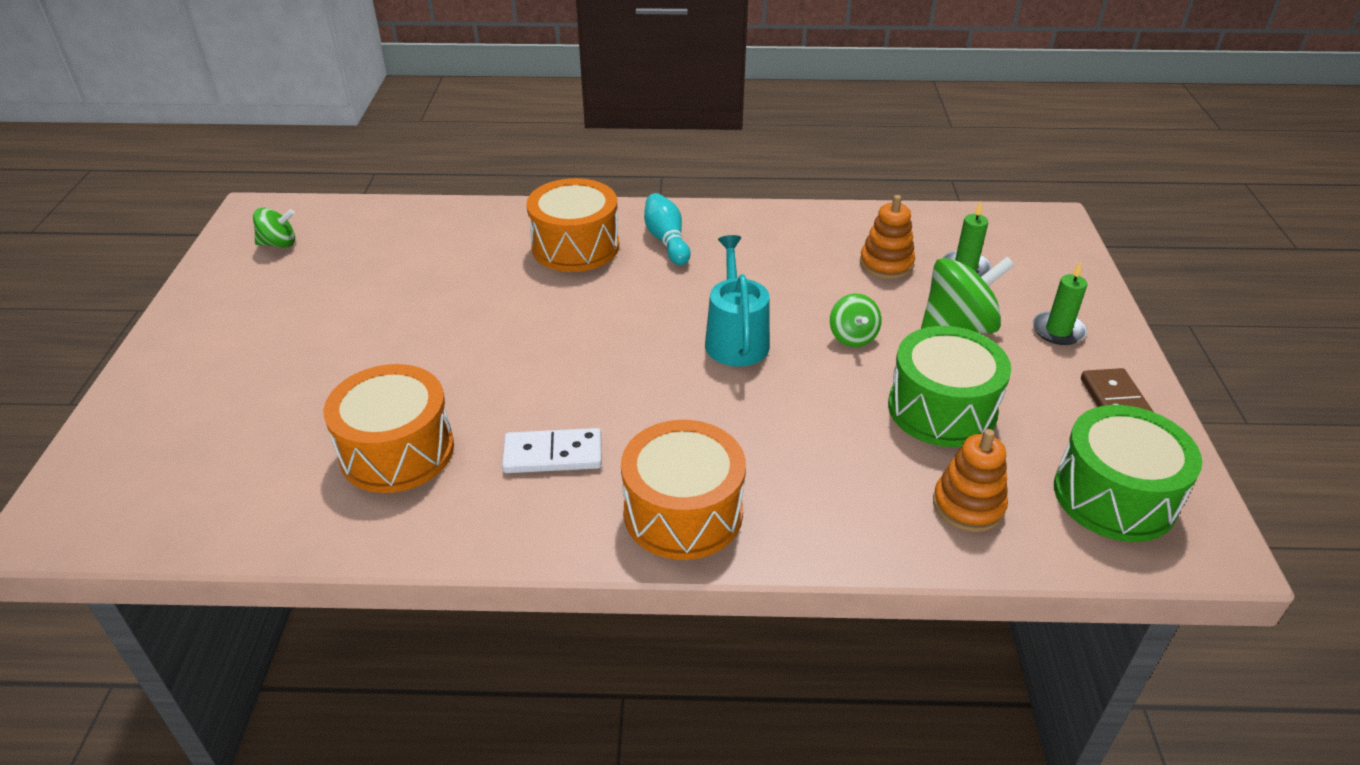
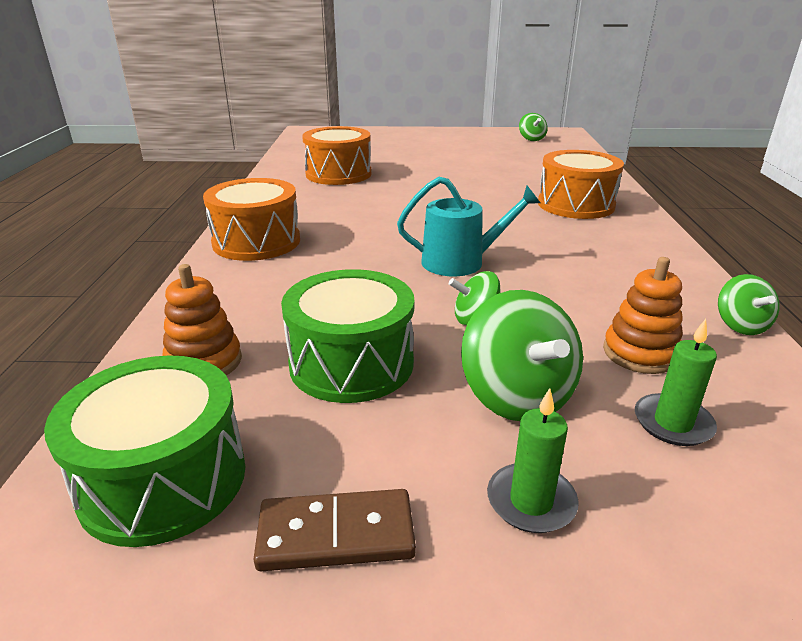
camera: 90 degrees right, 10 degrees down
white domino [502,428,602,473] -> none
turquoise bowling pin [644,193,691,265] -> none
none -> green spinning top [718,274,780,335]

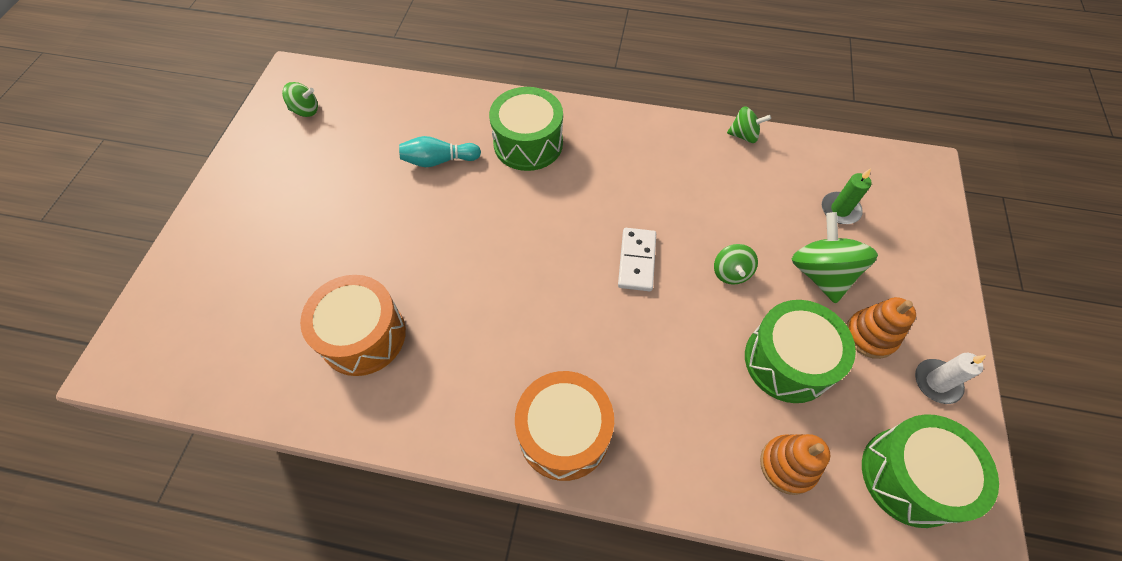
camera: 80 degrees left, 30 degrees up
brown domino [253,489,416,571] -> white candle [915,353,986,404]
turquoise watering can [397,177,540,276] -> white domino [618,228,656,291]
green spinning top [461,290,583,421] -> green spinning top turned 90 degrees counterclockwise [792,212,878,304]
green candle [487,388,579,533] -> none
orange drum [538,150,624,219] -> green drum [489,87,563,171]
orange stacking toy [603,257,683,374] -> orange stacking toy moved to [846,297,916,359]
none -> turquoise bowling pin [399,136,481,167]

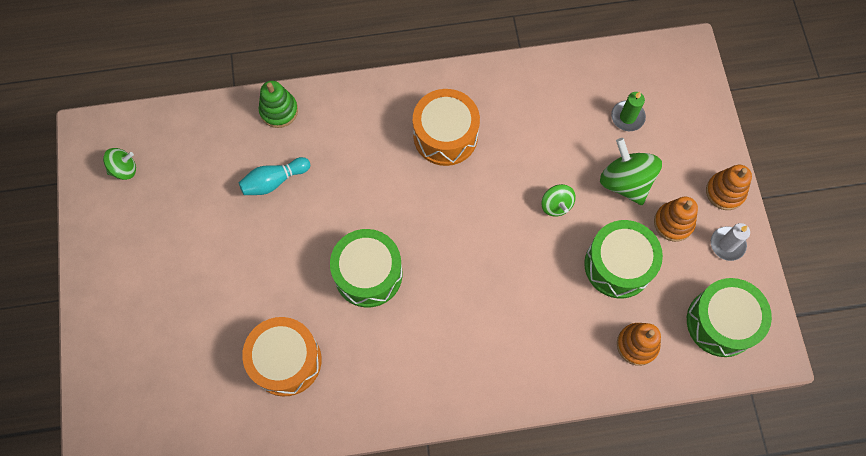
camera: 20 degrees left, 10 degrees up
green drum [489,87,563,171] -> green drum moved to [330,229,402,308]
orange drum [515,371,614,481] -> orange drum moved to [413,89,480,166]
white domino [618,228,656,291] -> none
green spinning top [727,106,771,143] -> none
none -> green stacking toy [259,81,298,128]
none -> orange stacking toy [706,165,752,210]

